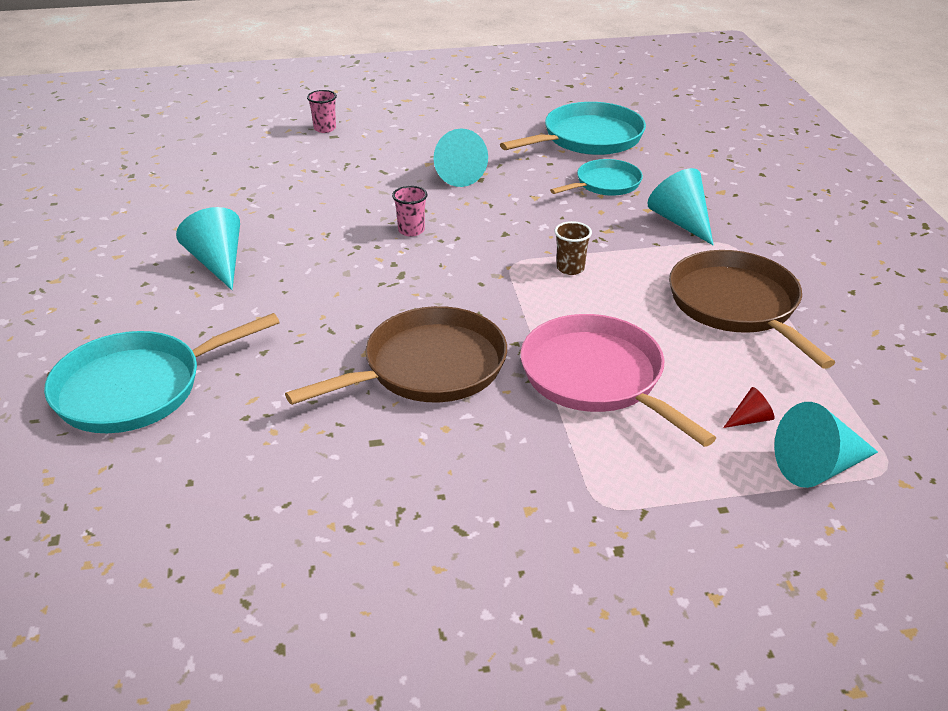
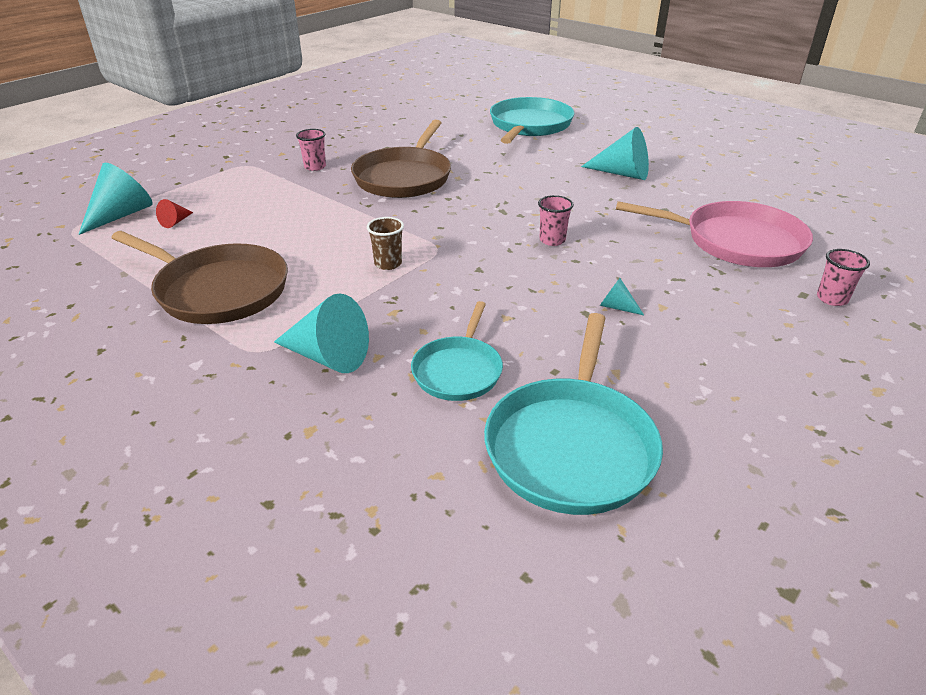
camera: 140 degrees right, 0 degrees up
turquoise cone [434,128,488,187] -> turquoise cone [600,278,644,315], size x0.48
pink pan [520,314,716,447] -> pink pan moved to [616,201,813,267]
none -> pink cup [296,129,326,171]

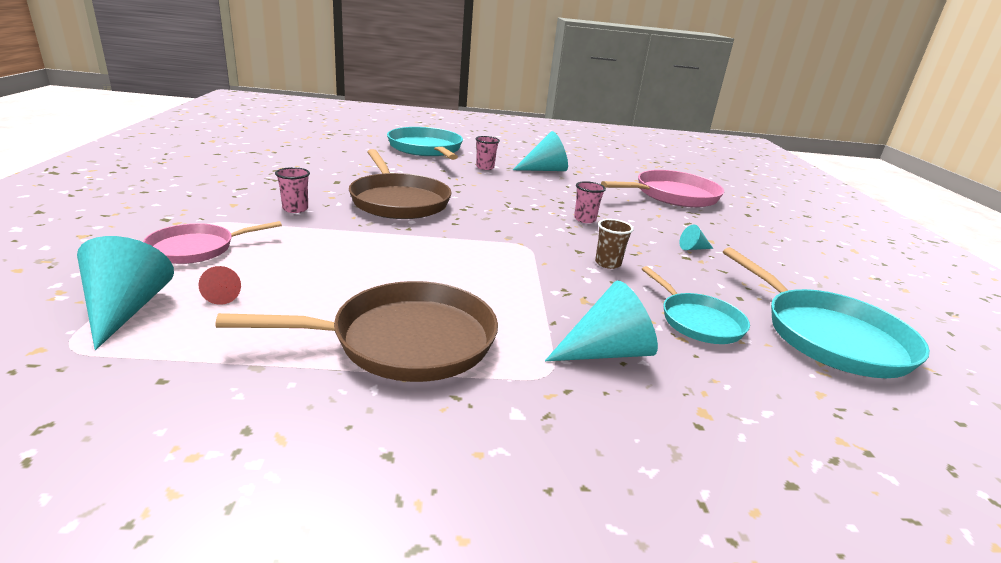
camera: 45 degrees left, 10 degrees down
brown cup [367,217,404,270] -> brown cup moved to [595,219,634,269]
pink cup [817,249,870,306] -> pink cup moved to [475,136,500,170]
none -> pink pan [143,221,282,264]

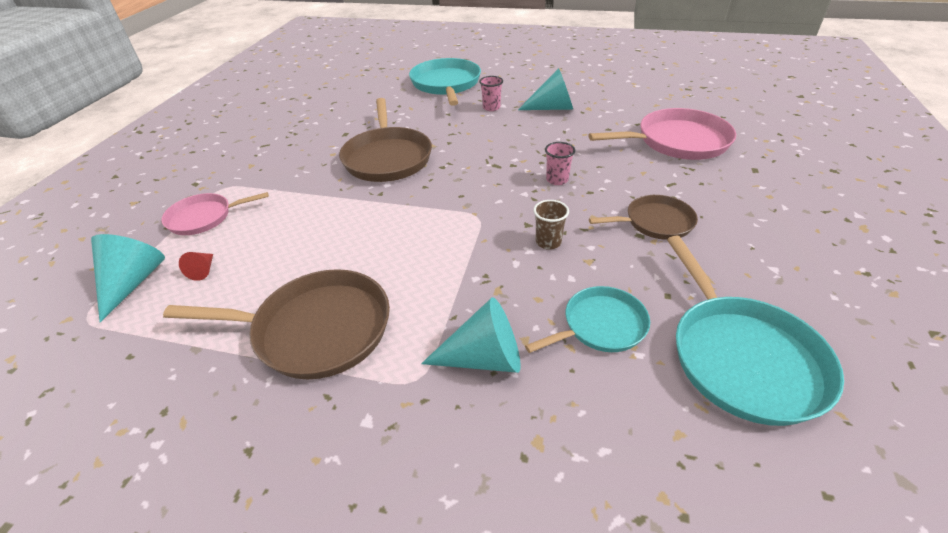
camera: 20 degrees right, 15 degrees up
pink cup [275,167,310,213] -> none
turquoise pan [642,266,750,344] -> turquoise pan turned 105 degrees counterclockwise [525,286,650,353]
turquoise cone [679,225,713,250] -> brown pan [589,195,698,240]

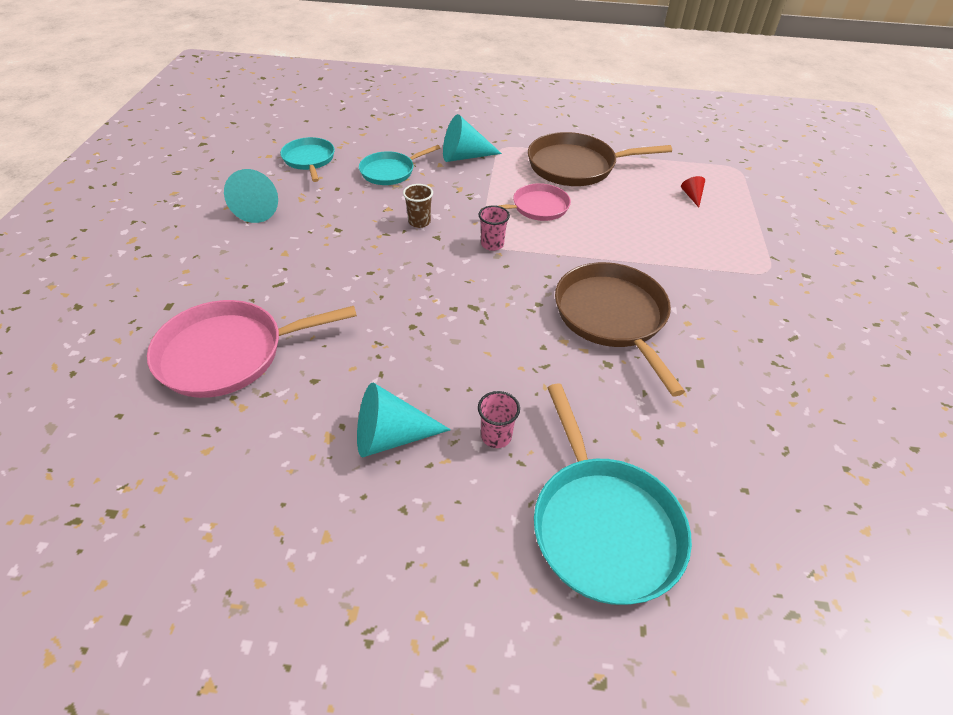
camera: 170 degrees right, 5 degrees up
turquoise cone [91,234,165,322] -> turquoise cone moved to [224,169,278,223]
pink pan [161,192,269,235] -> pink pan moved to [481,183,571,221]
pink cup [545,142,576,185] -> pink cup moved to [478,205,510,251]
brown pan [589,195,698,240] -> none
turquoise pan [667,235,844,426] -> turquoise pan [280,137,335,182], size x0.60

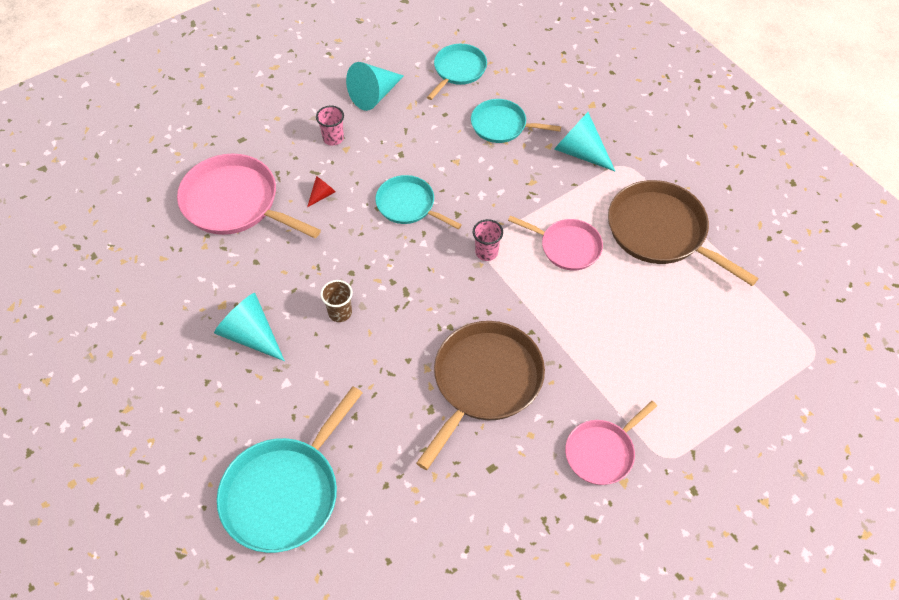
camera: 50 degrees right, 10 degrees up
brown cup [403,184,433,228] -> brown cup moved to [320,280,353,322]
pink cup [478,391,520,448] -> pink cup moved to [316,105,344,146]
red cone [681,176,705,208] -> red cone moved to [307,176,336,207]
none -> turquoise pan [375,175,462,229]
none -> pink pan [565,401,657,485]

